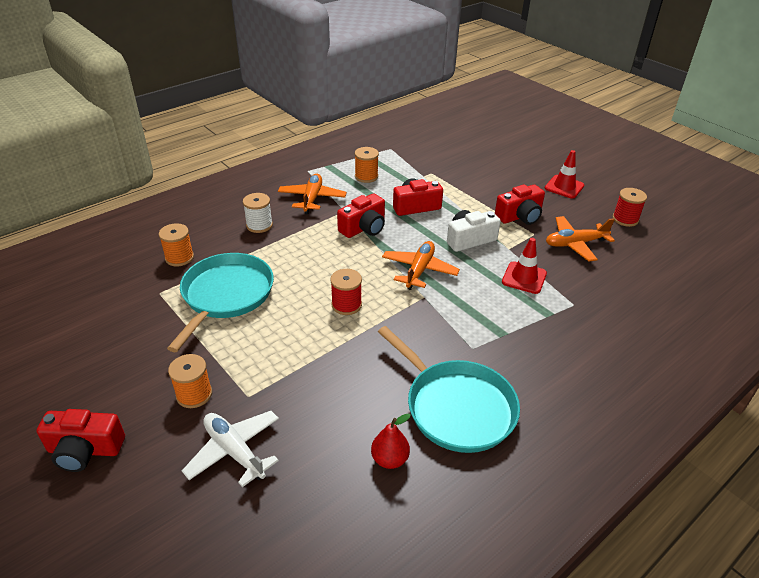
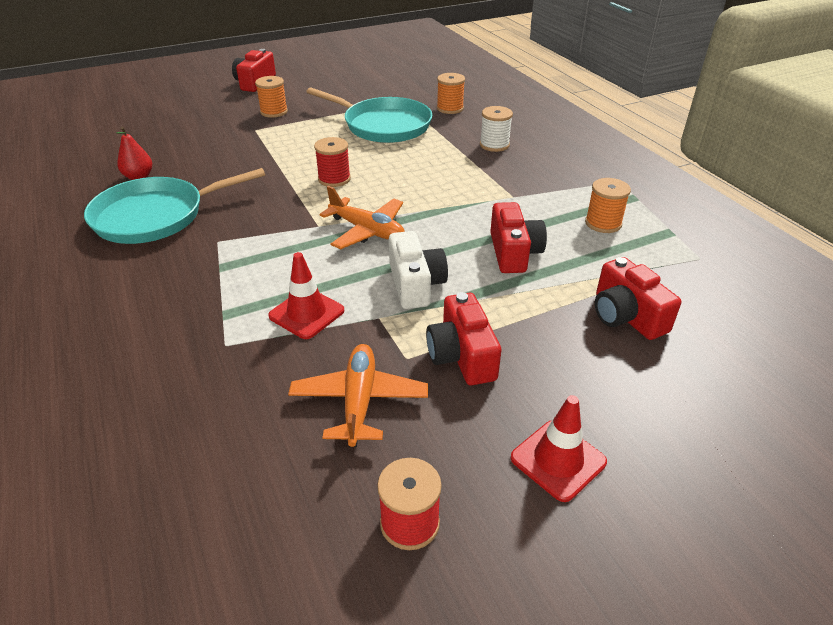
camera: 105 degrees right, 0 degrees up
white plane [182,411,279,487] -> none
orange plane [278,174,347,214] -> none
red camera [337,193,385,238] -> red camera moved to [595,257,681,340]

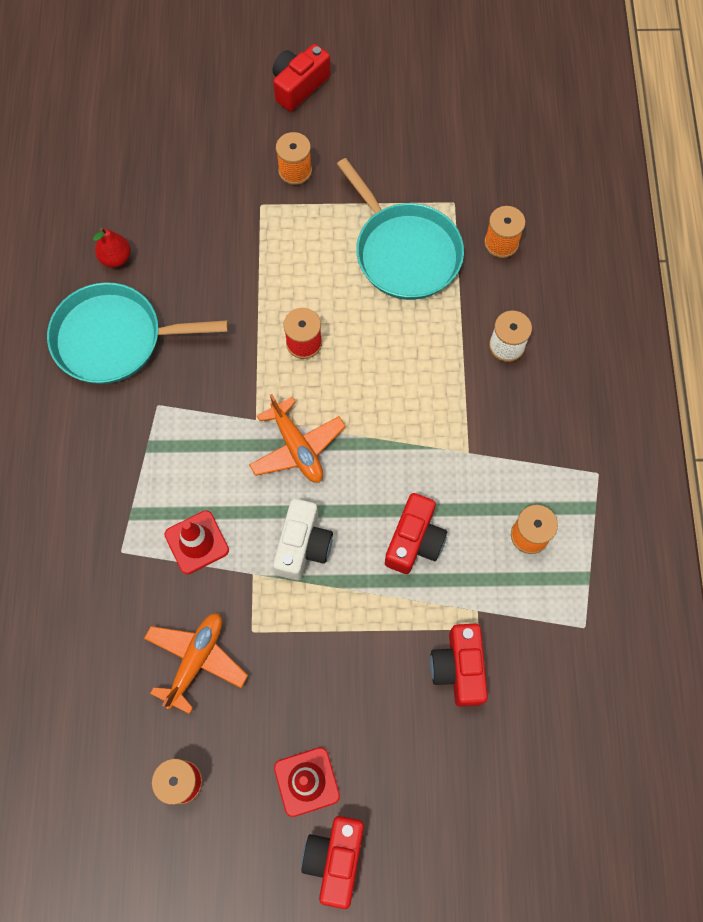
camera: 25 degrees right, 30 degrees up
red camera [426,292,501,385] -> red camera moved to [301,816,364,909]

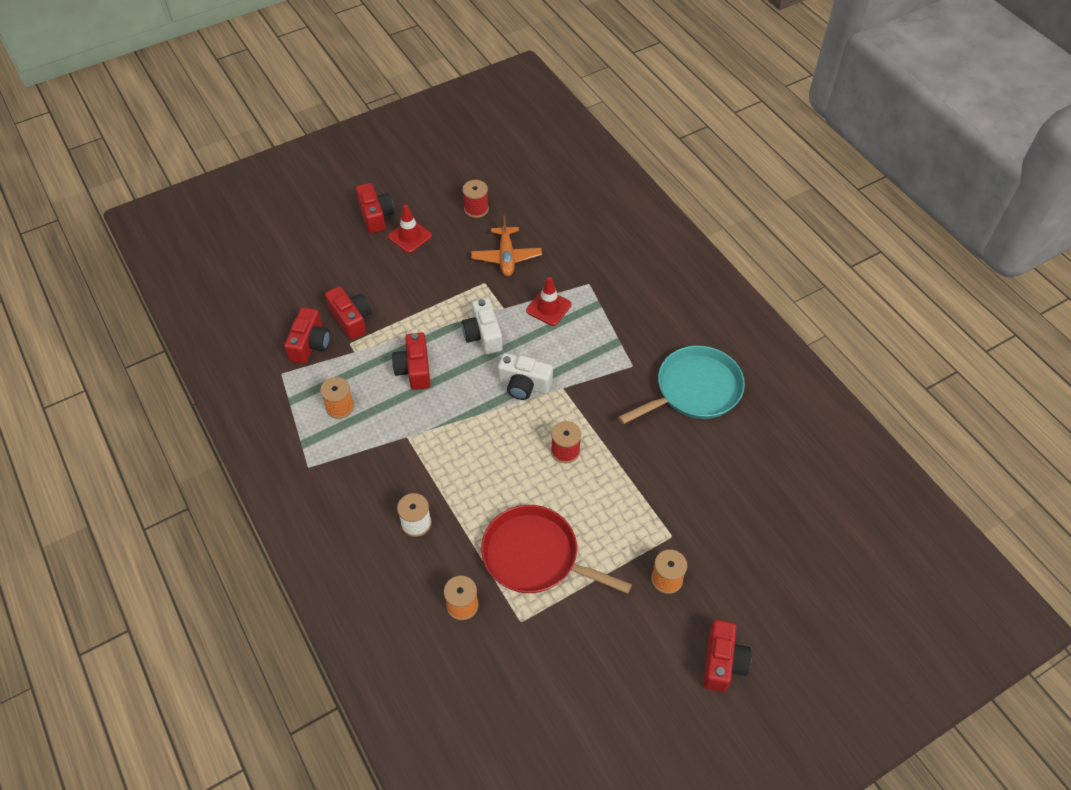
camera: 150 degrees right, 15 degrees down
red pear [93,228,131,268] -> none
orange plane [249,394,346,483] -> white camera [498,353,553,400]
turquoise pan [337,158,464,300] -> red pan [481,505,632,594]
none -> red camera [284,307,330,364]

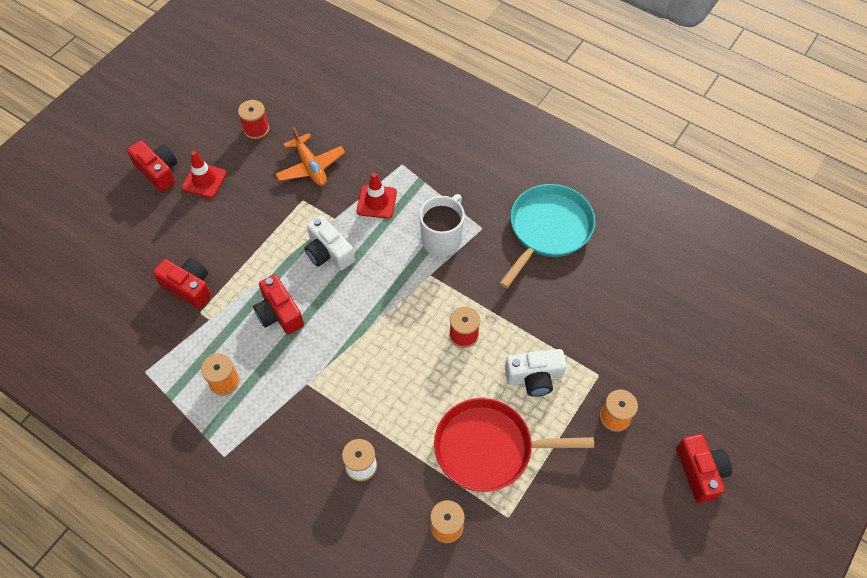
camera: 25 degrees left, 5 degrees up
red camera [284,307,330,364] -> none
white camera [498,353,553,400] -> white camera moved to [505,349,567,397]
none -> white mug [419,194,465,256]

